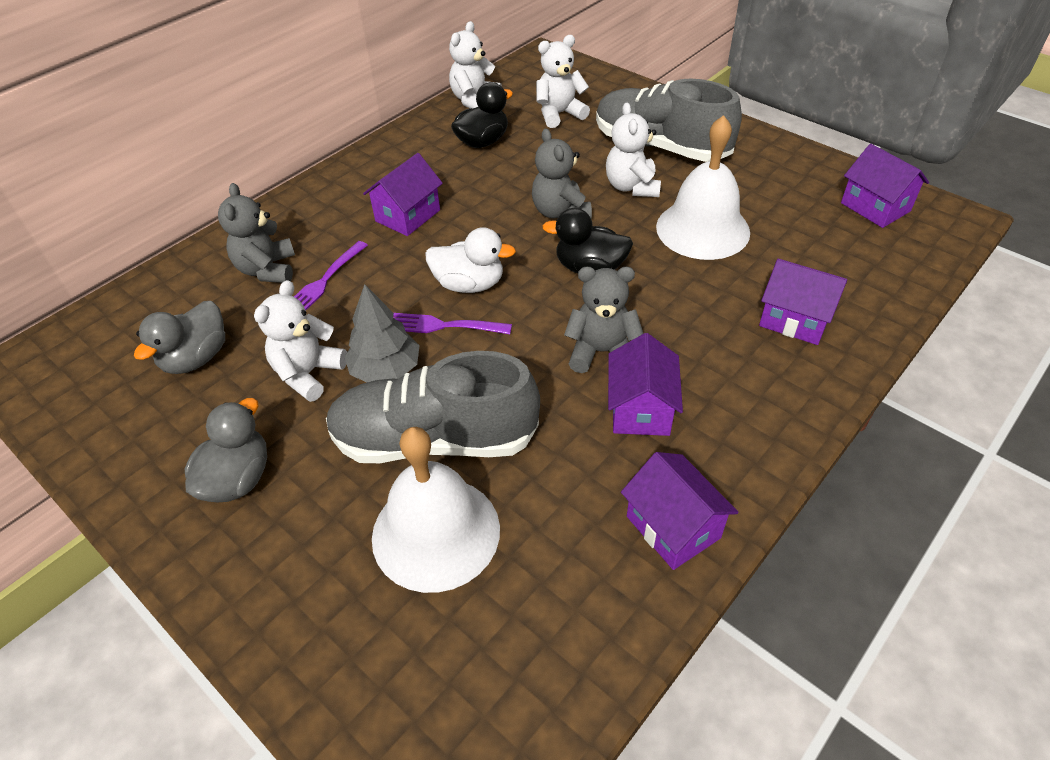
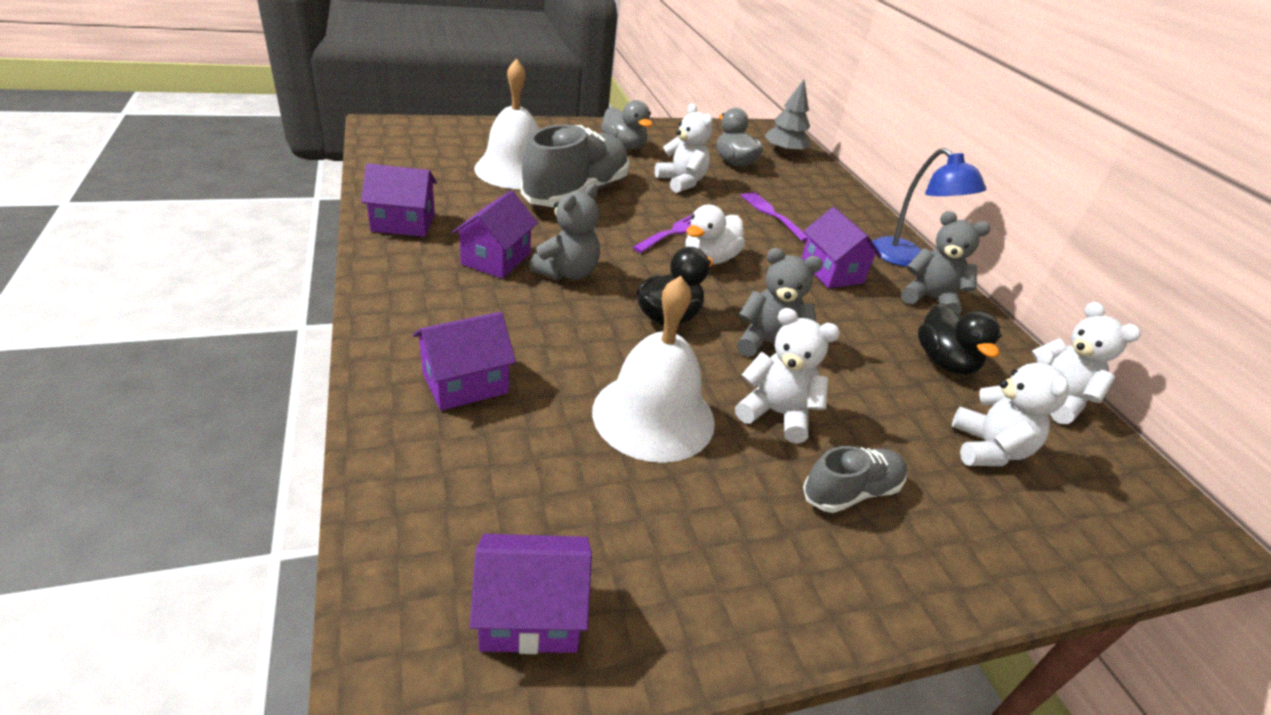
camera: 115 degrees right, 10 degrees down
grey teddy bear [218,183,295,283] -> grey teddy bear moved to [901,211,990,315]
grey tree [344,284,420,382] -> grey tree moved to [764,79,811,154]
grey shoe [596,79,742,162] -> grey shoe [803,446,907,513], size x0.52
purple house [608,333,683,436] -> purple house turned 75 degrees clockwise [452,190,538,279]
none -> blue lamp [873,148,986,267]

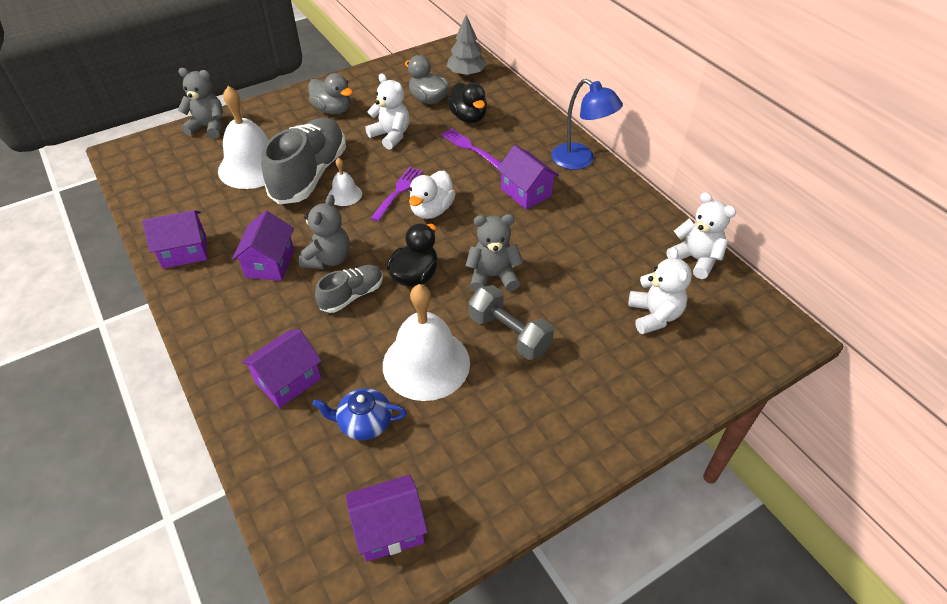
camera: 10 degrees left, 10 degrees up
white teddy bear [735,308,840,444] -> grey dumbbell [469,285,554,360]
grey shoe [803,446,907,513] -> grey shoe moved to [315,265,383,313]
grey teddy bear [901,211,990,315] -> grey teddy bear moved to [178,68,223,139]
black duck [918,303,1002,375] -> black duck moved to [447,82,487,123]
none -> blue teapot [312,388,407,440]
none -> white bell [328,158,362,206]

